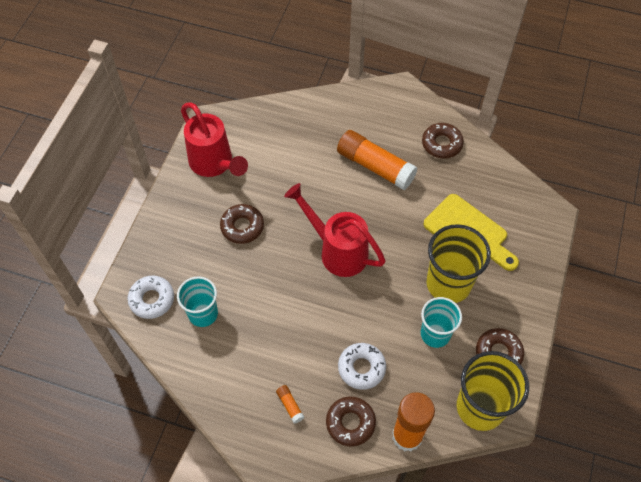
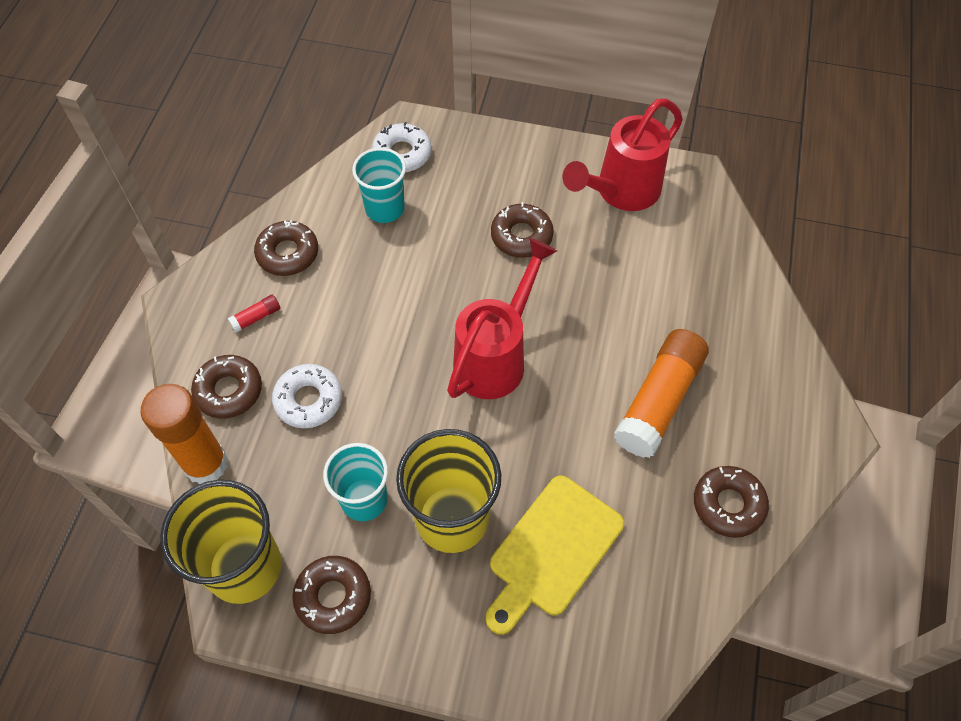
camera: 85 degrees right, 0 degrees up
orange glue stick [276,385,305,423] -> red glue stick [227,295,280,333]
none -> brown donut [254,220,318,276]

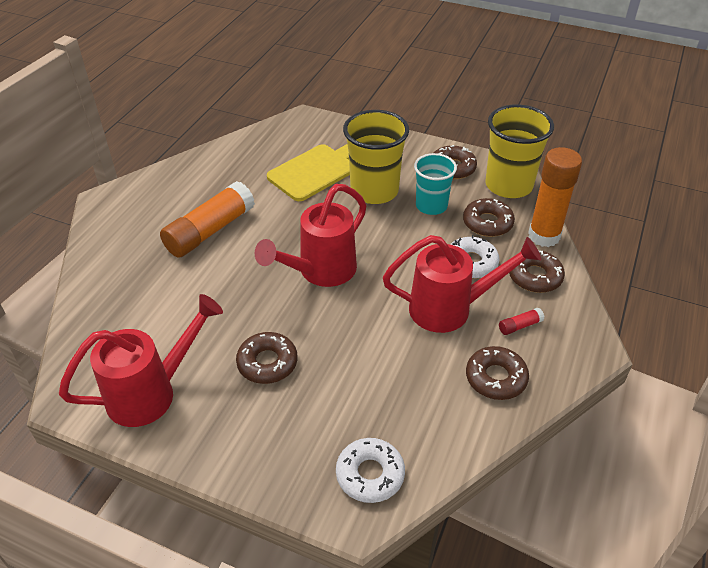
camera: 170 degrees left, 15 degrees down
turquoise cup [352,148,406,223] -> none
brown donut [694,466,769,538] -> brown donut moved to [463,198,515,237]
none -> red watering can [383,235,541,333]

